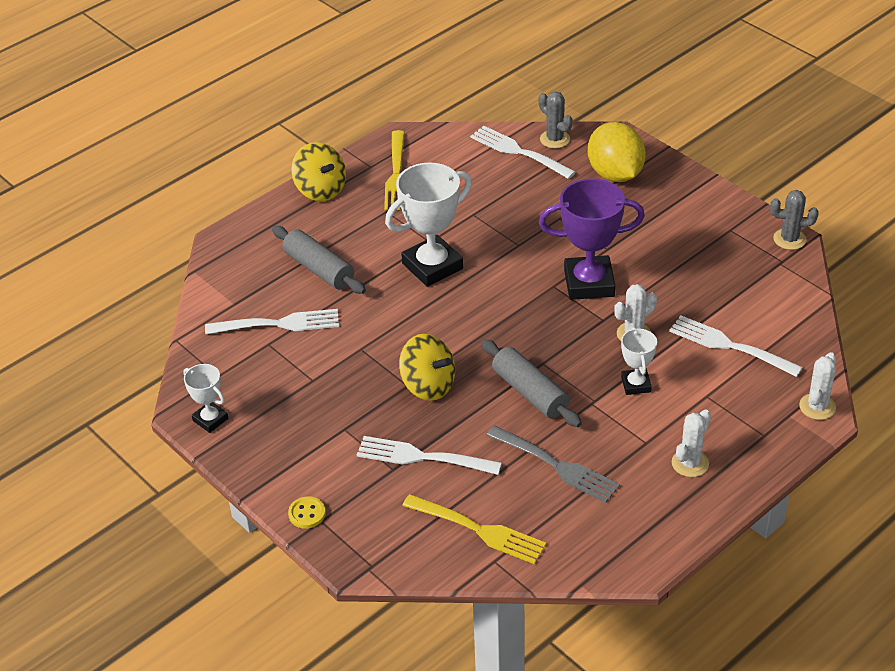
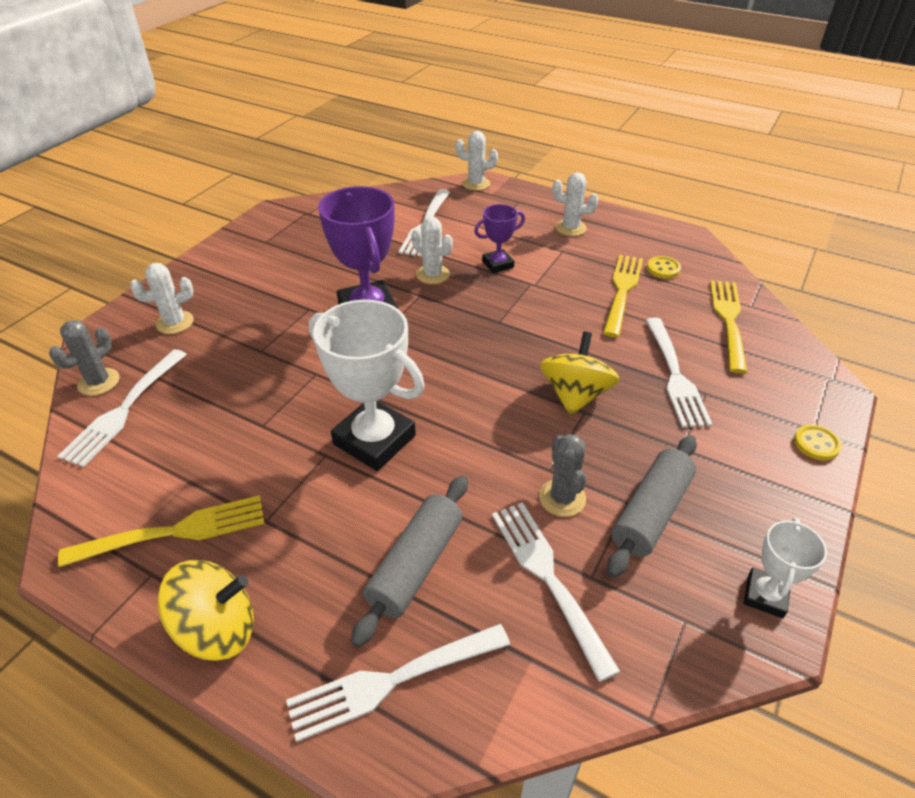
camera: 110 degrees left, 0 degrees up
yellow spinning top [291,142,346,201] -> yellow spinning top turned 45 degrees clockwise [157,560,254,661]
grey rolling pin [481,339,582,427] -> grey rolling pin moved to [607,435,697,578]
grey fork [486,425,620,503] -> yellow fork [603,255,643,337]
yellow lemon [588,122,646,182] -> white cactus [130,263,194,334]
white trophy [621,327,657,395] -> purple trophy [474,204,525,273]
grey cactus [770,190,819,250] -> grey cactus moved to [539,434,587,517]
none -> white fork [286,624,510,742]
none -> yellow button [647,256,681,279]

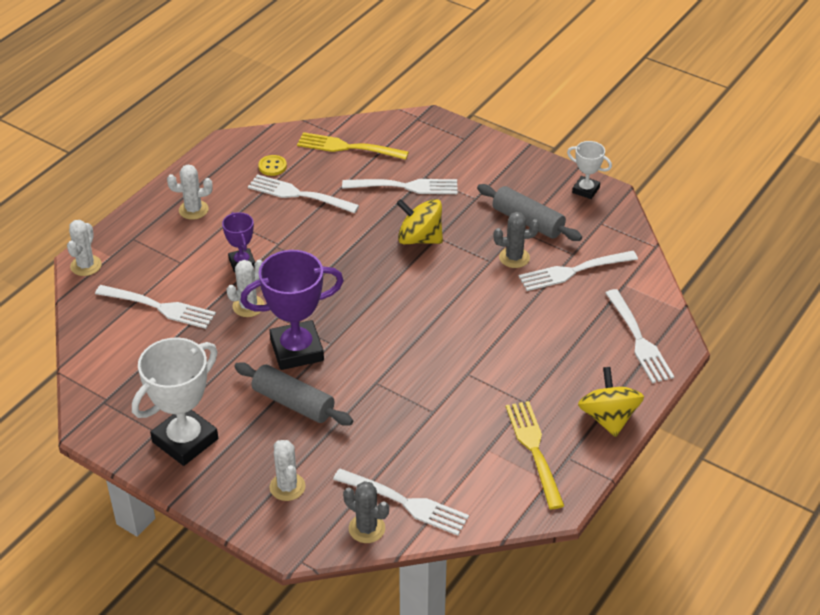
camera: 85 degrees left, 0 degrees up
white trophy [309,300,425,471] -> white trophy moved to [132,337,218,466]
grey rolling pin [351,475,468,648] -> grey rolling pin moved to [234,362,353,426]
white cactus [552,172,599,236] -> white cactus turned 60 degrees clockwise [167,165,213,220]
yellow fork [603,255,643,337] -> white fork [248,174,359,213]
yellow button [794,425,842,461] -> none

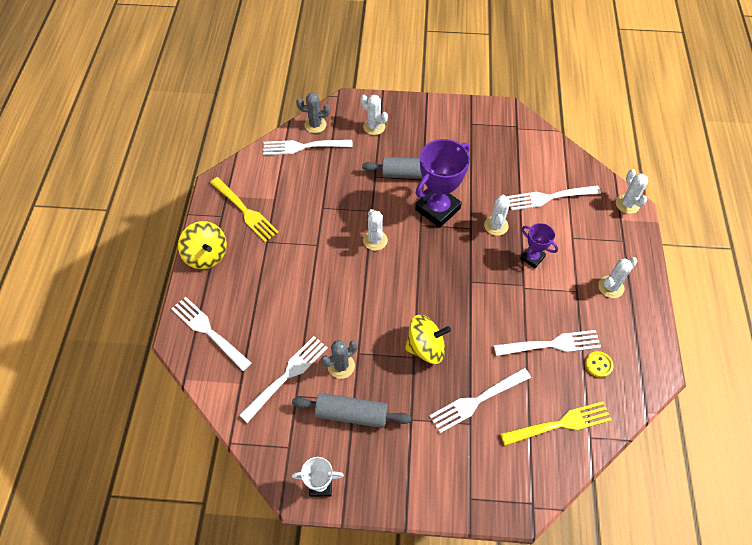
camera: 150 degrees right, 15 degrees up
white trophy [132,337,218,466] -> none
none -> white cactus [363,209,388,251]

